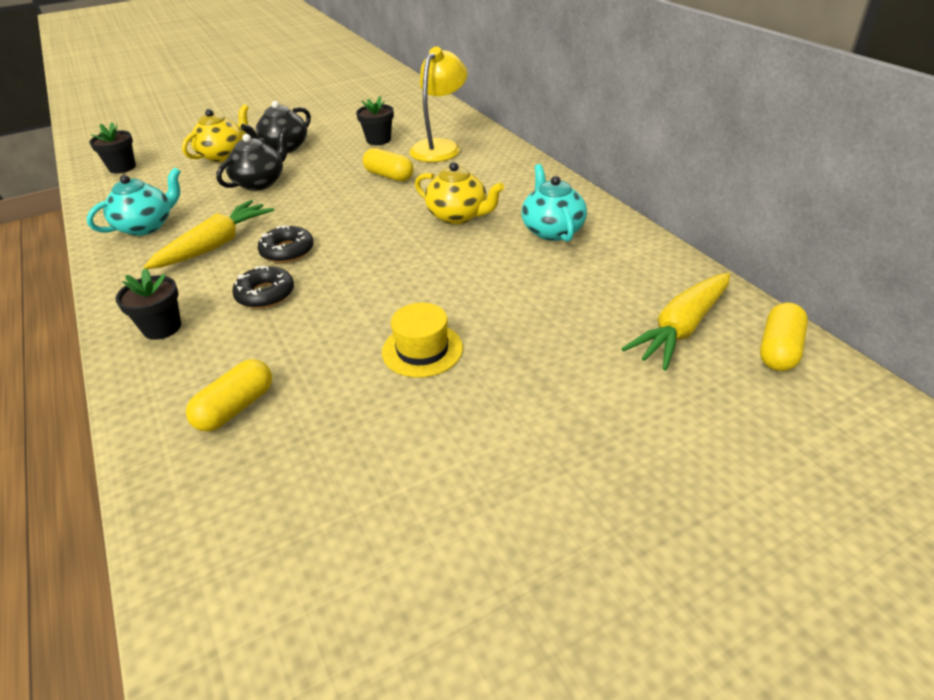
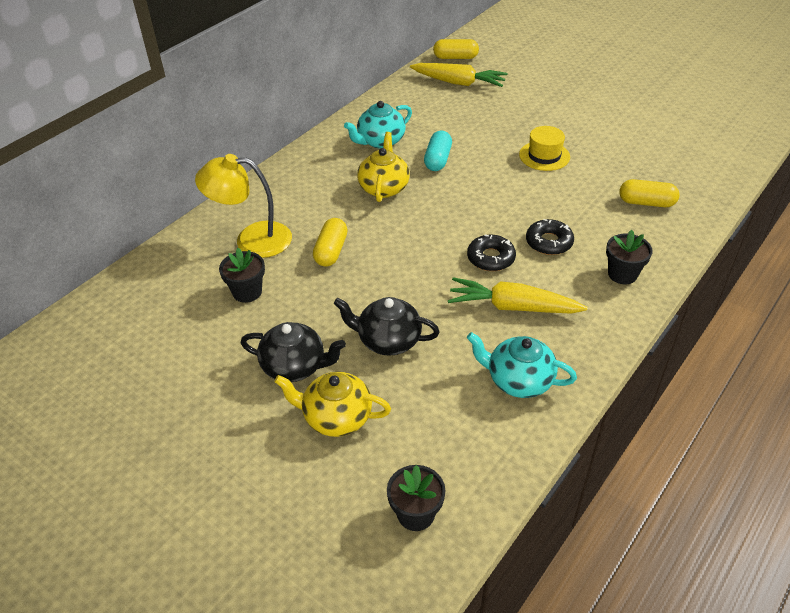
camera: 115 degrees left, 5 degrees up
none -> turquoise capsule [424,131,452,171]

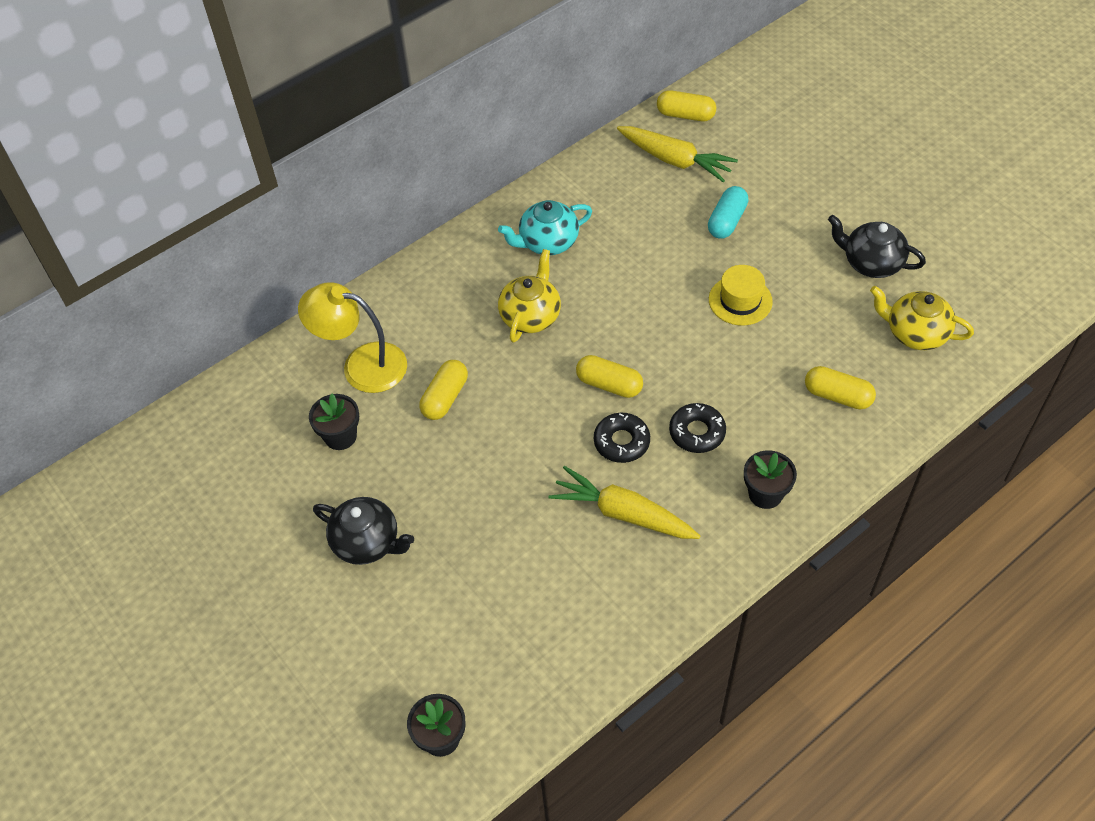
camera: 15 degrees right, 10 degrees up
yellow teapot [274,372,391,437] -> yellow teapot moved to [870,286,974,350]
black teapot [334,297,440,356] -> black teapot moved to [828,215,926,278]
turquoise capsule [424,131,452,171] -> turquoise capsule moved to [708,186,749,239]
turquoise teapot [467,332,577,398] -> none
none -> yellow capsule [576,355,643,398]

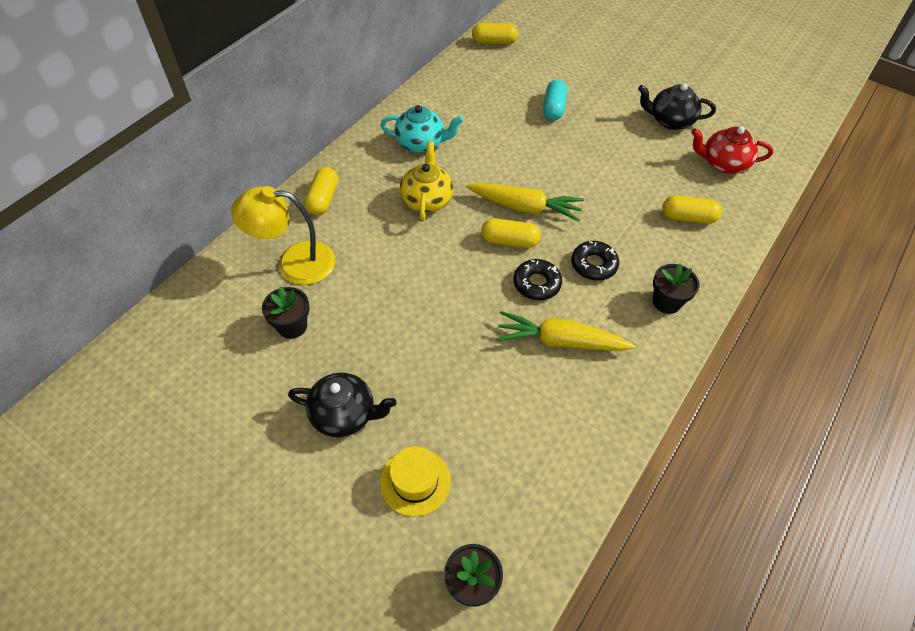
camera: 20 degrees left, 0 degrees up
yellow capsule [419,360,468,420] -> yellow capsule moved to [305,167,338,215]
turquoise teapot [498,200,592,255] -> turquoise teapot turned 135 degrees counterclockwise [380,105,463,153]
yellow carrot [617,126,738,182] -> yellow carrot moved to [466,183,584,222]
yellow hat [709,265,773,325] -> yellow hat moved to [380,446,451,517]
yellow teapot [870,286,974,350] -> red teapot [691,126,773,174]

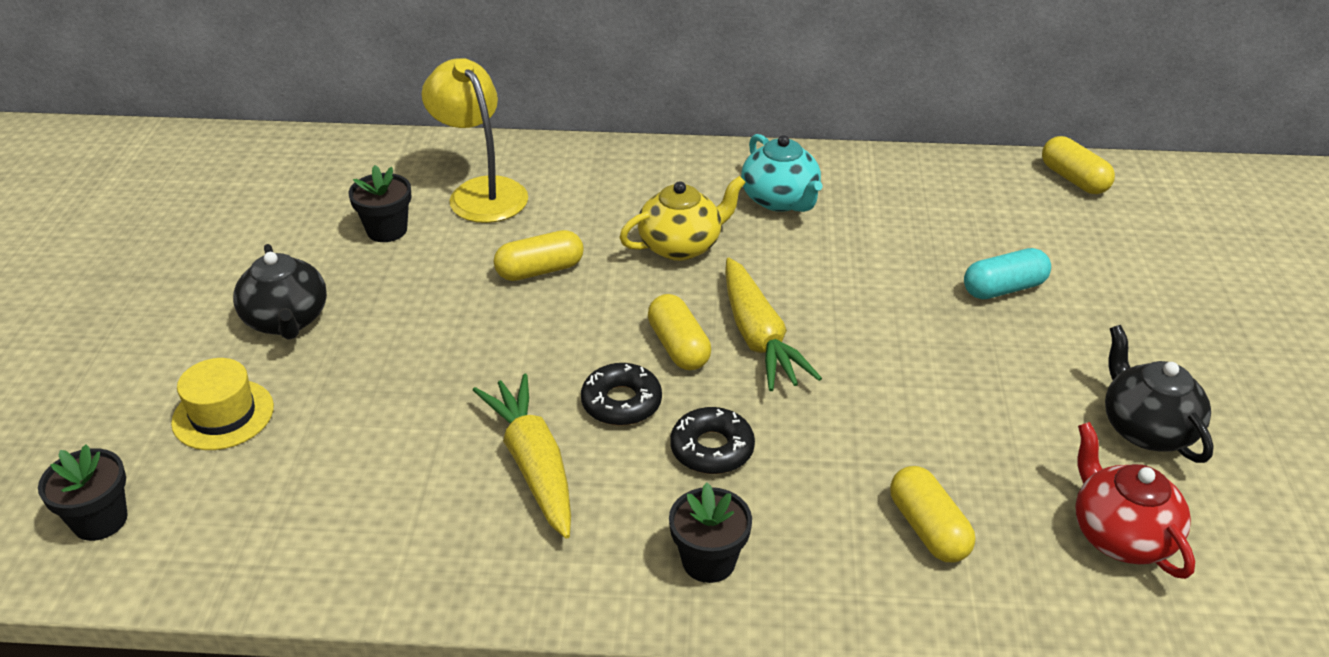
camera: 60 degrees right, 15 degrees down
yellow capsule [305,167,338,215] -> yellow capsule moved to [494,230,584,281]

